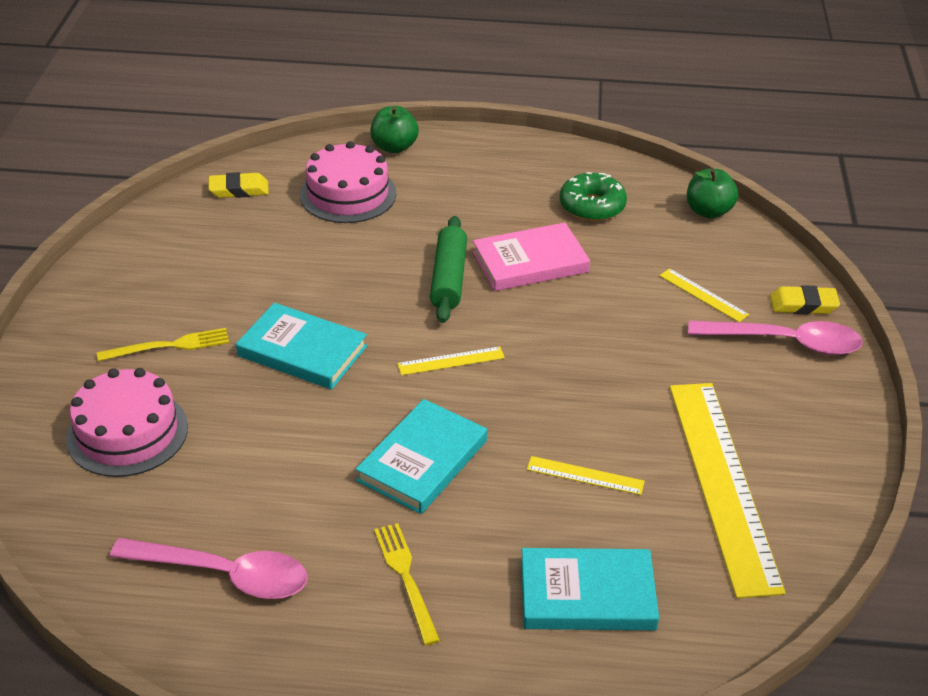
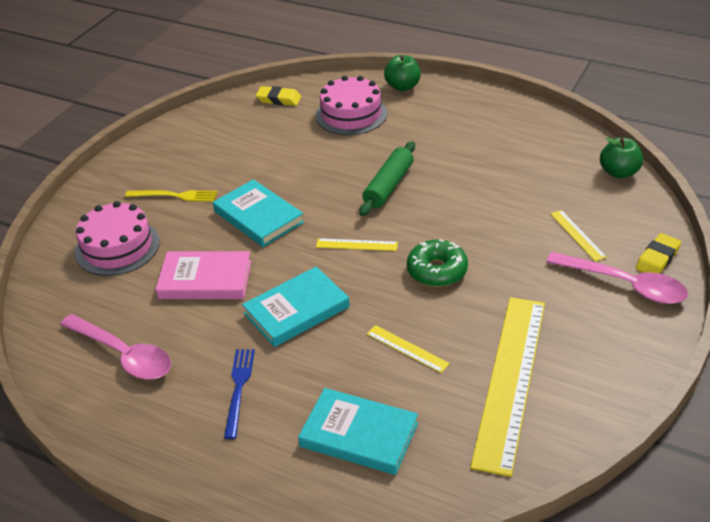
camera: 25 degrees right, 0 degrees up
yellow fork [374,523,440,645] -> blue fork [224,349,255,439]
pink book [473,223,590,291] -> pink book moved to [156,251,251,299]
green donut [560,172,627,221] -> green donut moved to [407,239,468,287]
yellow eraser [770,285,840,314] -> yellow eraser turned 75 degrees counterclockwise [636,233,681,274]

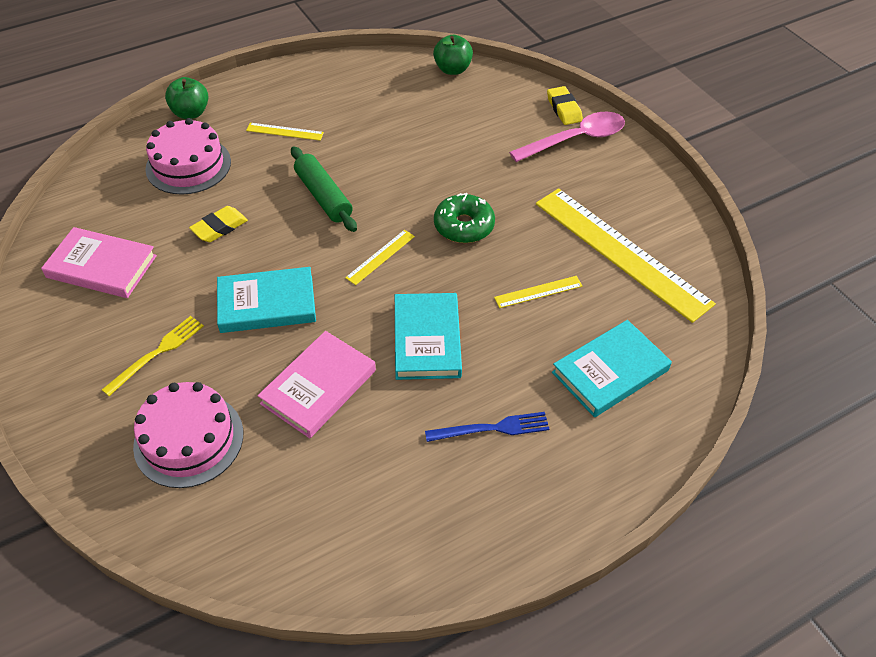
camera: 60 degrees left, 10 degrees up
pink spoon [60,314,171,380] -> none
blue fork [224,349,255,439] -> blue fork turned 135 degrees clockwise [425,412,549,442]
yellow eraser [256,86,301,106] -> yellow eraser moved to [189,206,248,242]
yellow ruler [550,210,607,262] -> yellow ruler moved to [246,123,324,141]
none -> pink book [41,227,157,298]

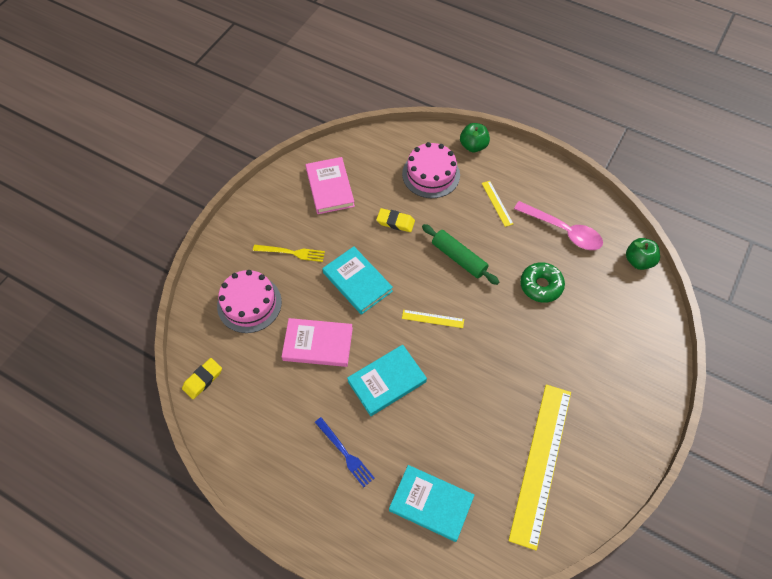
camera: 60 degrees right, 10 degrees up
green rolling pin [291,146,357,232] -> green rolling pin turned 75 degrees counterclockwise [422,224,499,285]
green donut [434,193,495,243] -> green donut moved to [520,262,565,303]
yellow ruler [494,276,582,308] -> none
pink spoon [509,112,625,162] -> pink spoon moved to [514,201,603,250]
yellow eraser [547,86,583,125] -> yellow eraser moved to [182,358,222,399]

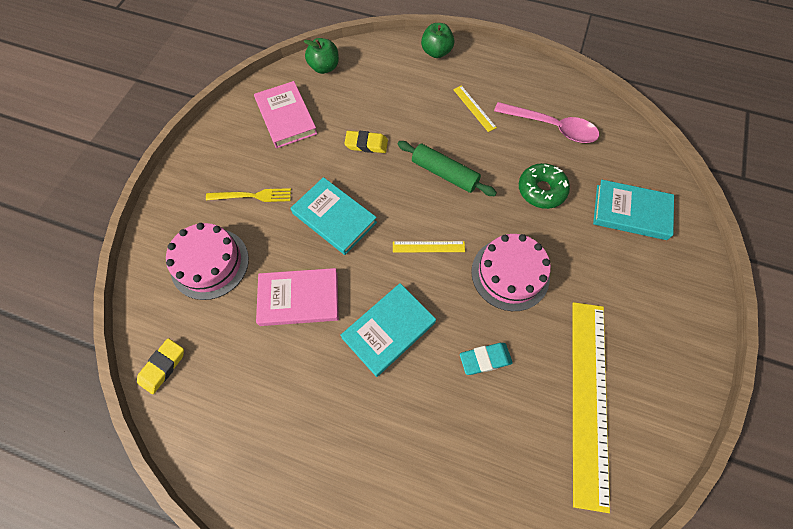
camera: 10 degrees left, 5 degrees up
blue fork [315,417,375,487] -> none
turquoise book [389,465,474,542] -> turquoise book moved to [593,180,674,240]
pink cake [402,142,460,198] -> pink cake moved to [471,234,551,311]
green apple [626,238,660,270] -> green apple moved to [304,38,339,74]
none -> turquoise eraser [460,343,513,375]

